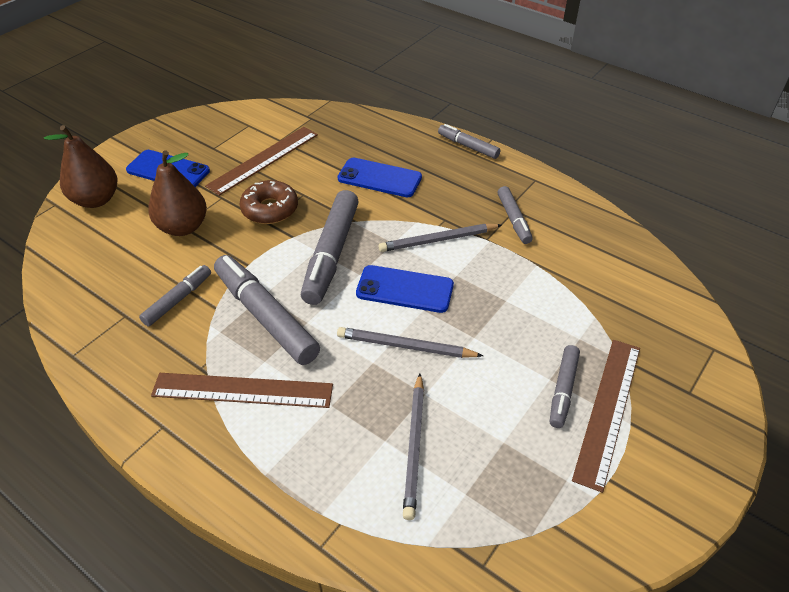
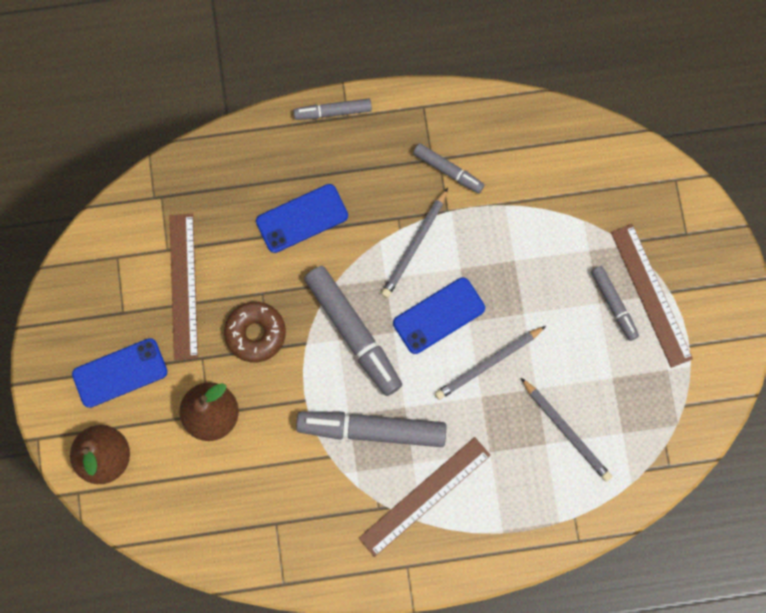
camera: 45 degrees left, 30 degrees up
grey marker [139,265,211,326] -> none

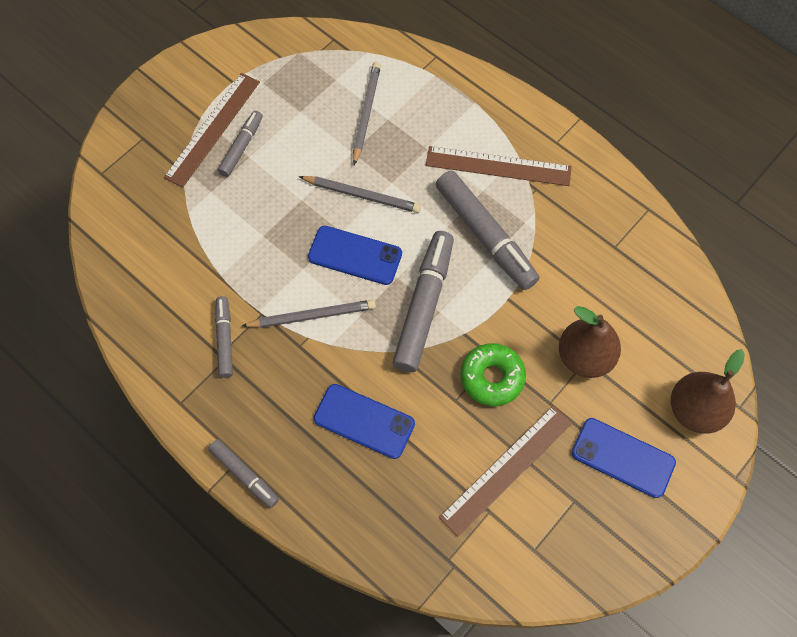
camera: 130 degrees left, 10 degrees down
brown donut [224,302,286,362] -> green donut [461,343,526,406]

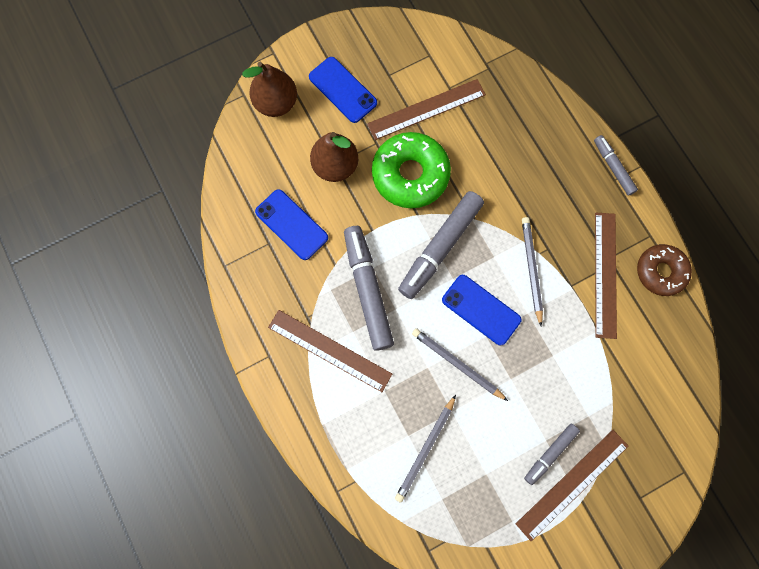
camera: 160 degrees left, 10 degrees up
grey marker [215,296,233,378] -> brown ruler [595,213,617,339]
grey pencil [242,300,376,328] -> grey pencil turned 75 degrees clockwise [522,217,543,326]
blue phone [314,384,415,459] -> blue phone moved to [255,189,328,260]
green donut [461,343,526,406] -> green donut [372,132,451,208], size x1.53
none -> brown donut [637,244,692,296]

